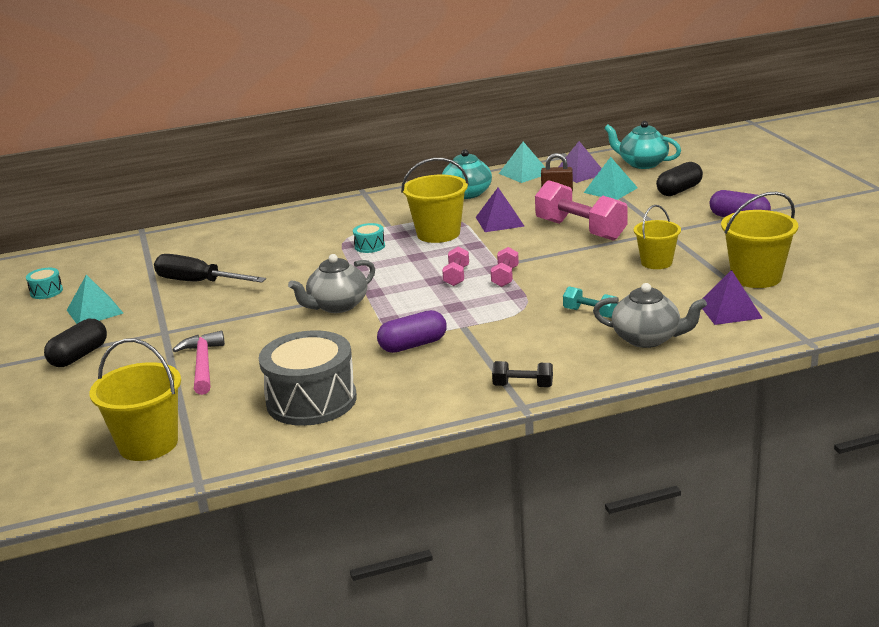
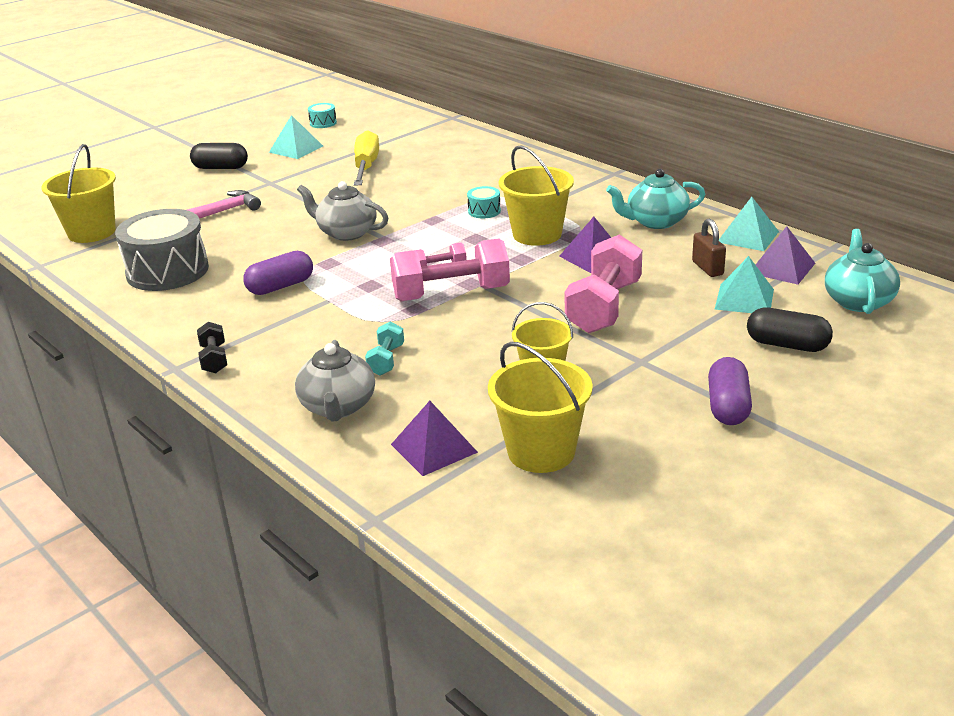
camera: 65 degrees right, 5 degrees up
black screwdriver [154,254,266,283] -> yellow screwdriver [354,130,379,186]
purple capsule [377,310,447,353] -> purple capsule turned 75 degrees counterclockwise [243,251,313,295]
pink dumbbell [491,247,519,287] -> pink dumbbell [390,238,510,301], size x2.03

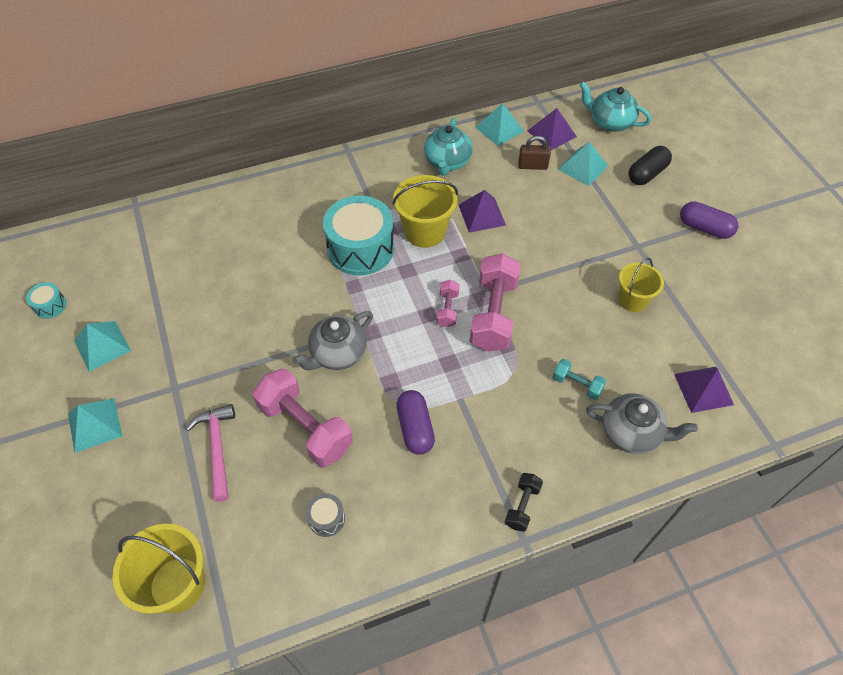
camera: 70 degrees left, 25 degrees up
grey drum [115,209,209,291] -> grey drum [306,493,345,537], size x0.43
black capsule [190,143,248,169] -> turquoise pyramid [68,398,122,453]
black dumbbell [197,322,227,374] -> black dumbbell turned 75 degrees counterclockwise [505,473,543,532]
yellow screwdriver [354,130,379,186] -> none
turquoise drum [467,186,501,218] -> turquoise drum [323,195,394,276], size x2.30
yellow bucket [488,342,593,473] -> none
pink dumbbell [565,234,642,333] -> pink dumbbell moved to [253,369,353,467]

